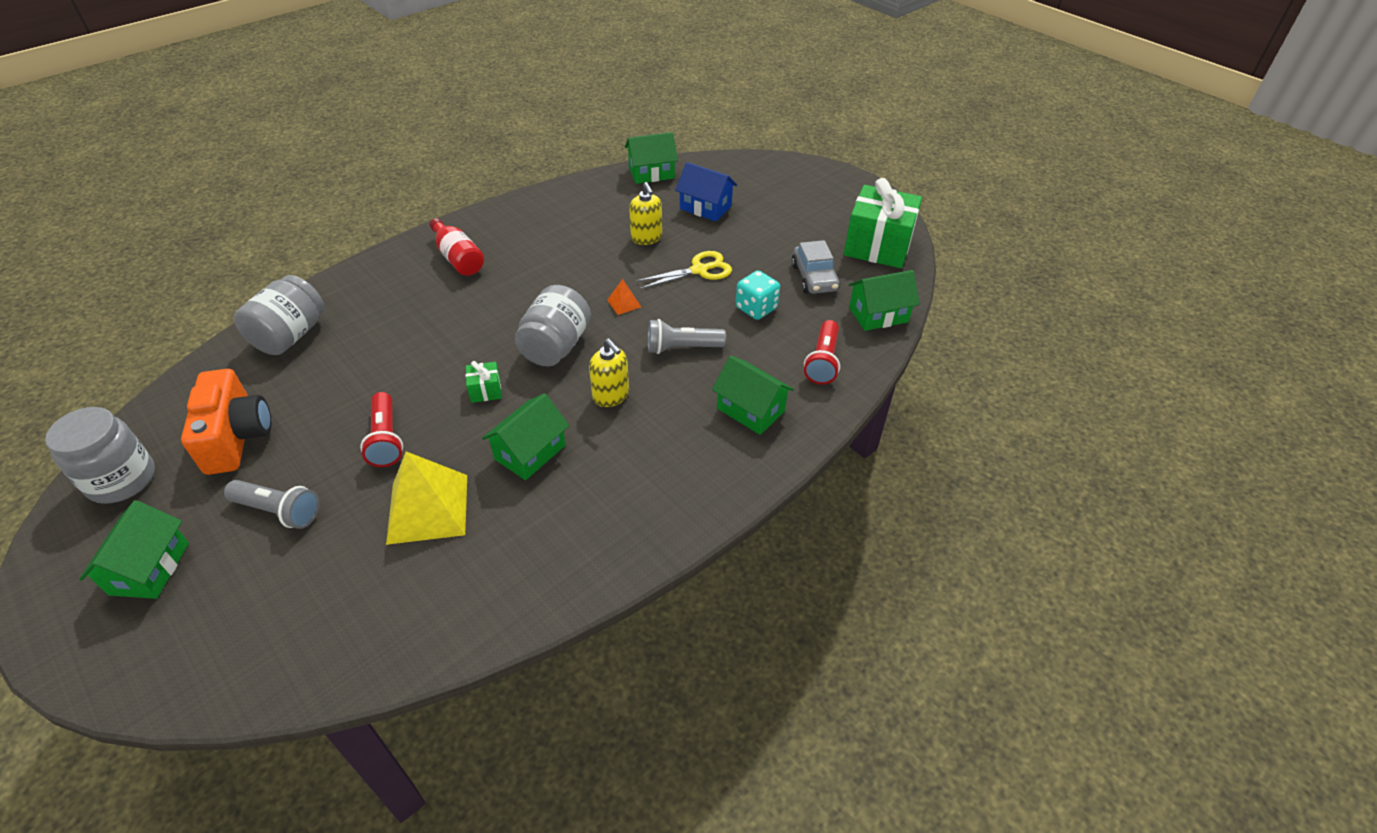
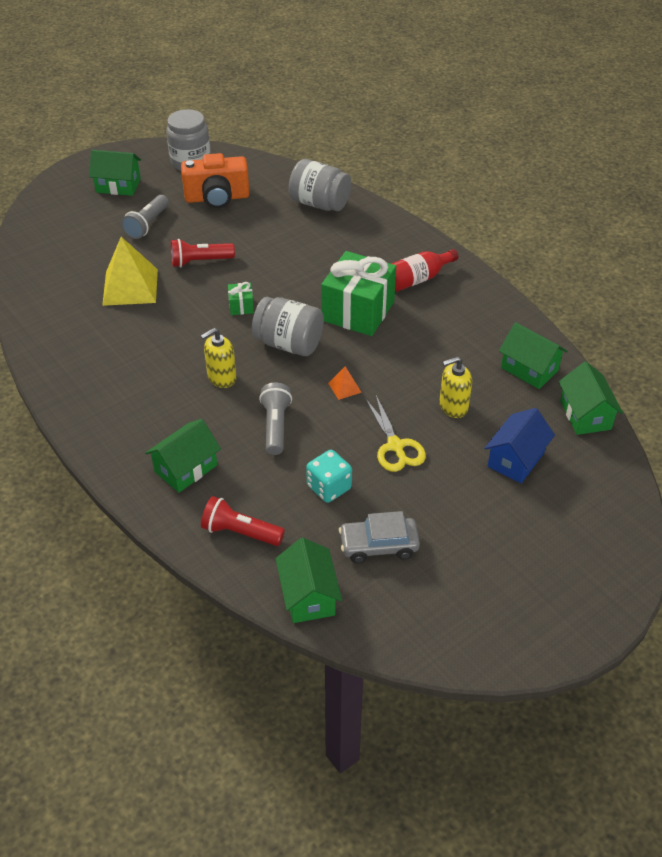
camera: 95 degrees right, 0 degrees up
green house [482,393,569,480] -> green house moved to [499,322,568,389]
green gift [844,178,922,268] -> green gift moved to [321,251,396,336]

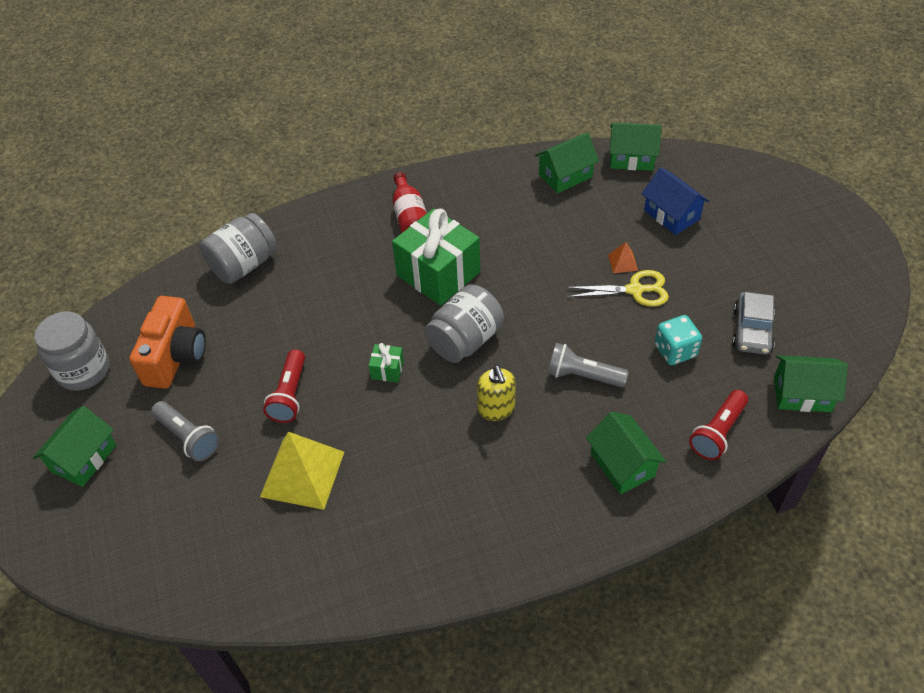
camera: 70 degrees left, 5 degrees up
orange pyramid [328,366,362,400] -> orange pyramid moved to [608,242,638,273]
yellow soap dispenser [439,356,472,418] -> none

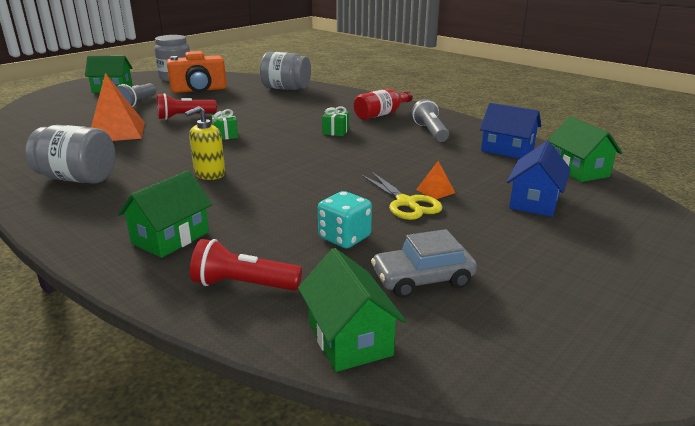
camera: 60 degrees right, 25 degrees down
yellow pyramid [260,432,344,510] -> orange pyramid [91,73,145,141]
green gift [392,208,480,306] -> green gift [322,106,349,136], size x0.42
grey jar [425,284,504,363] -> grey jar moved to [25,125,115,184]
green house [535,132,599,193] -> blue house [480,103,541,159]
grey flashlight [547,343,629,388] -> grey flashlight moved to [412,99,449,142]

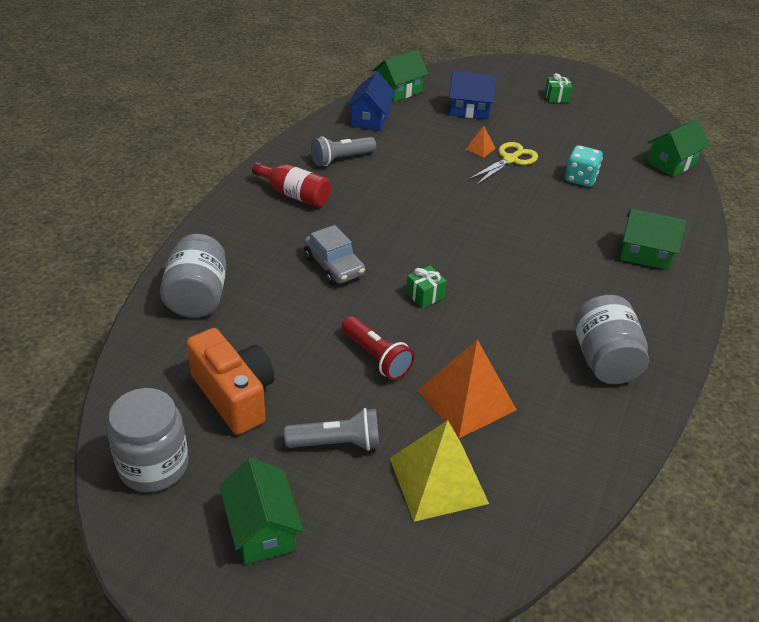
camera: 110 degrees left, 15 degrees up
yellow soap dispenser [185,106,225,180] -> none
red flashlight [190,239,302,291] -> none
green gift [322,106,349,136] -> green gift moved to [545,73,572,103]
grey car [371,229,477,298] -> grey car moved to [304,225,365,285]
none -> yellow pyramid [390,420,489,522]

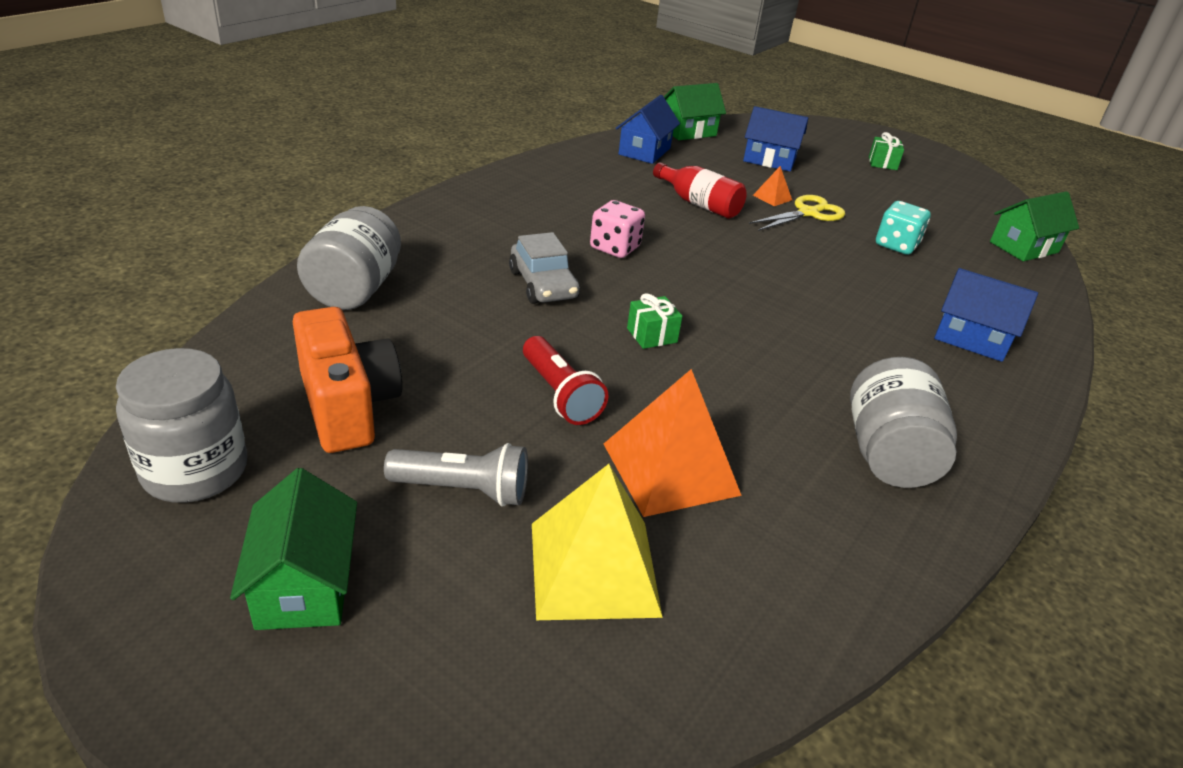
camera: 10 degrees right, 5 degrees down
red bottle [252,162,331,207] -> red bottle moved to [653,162,747,219]
grey flashlight [311,136,376,166] -> none
green house [620,209,686,270] -> blue house [934,268,1038,362]
none -> pink dice [590,200,645,258]

